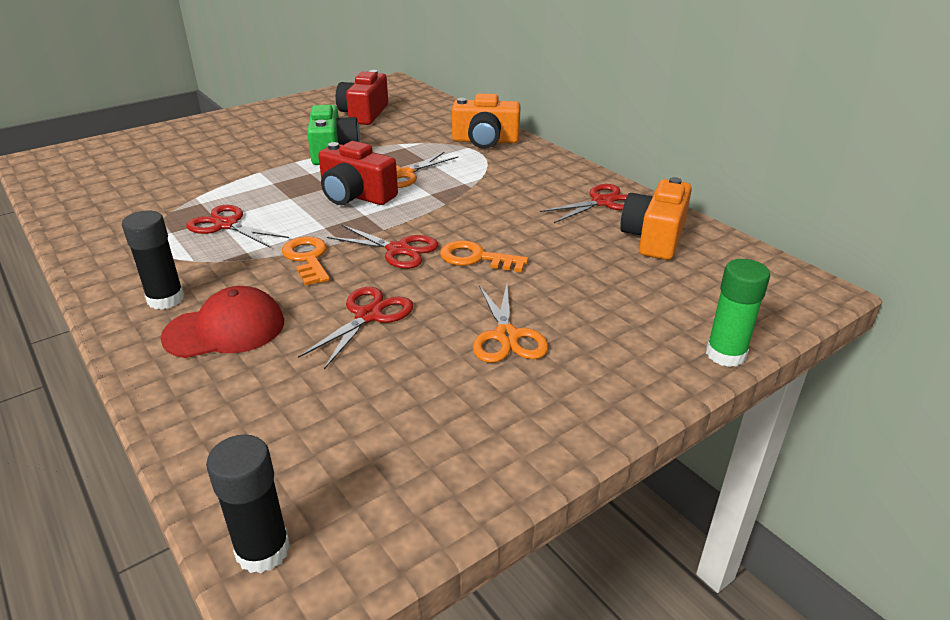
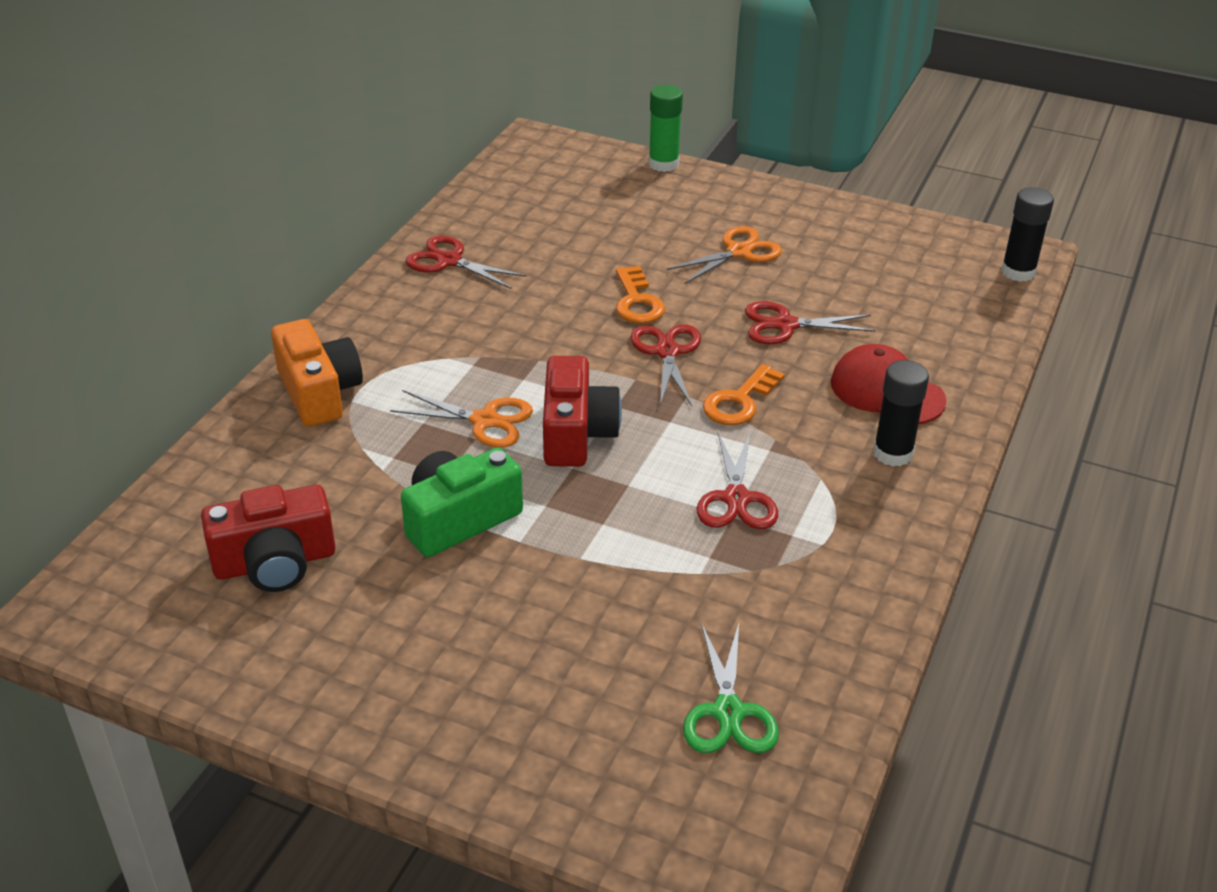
camera: 120 degrees left, 5 degrees up
orange camera [620,177,692,260] -> none
none -> green scissors [683,623,779,753]

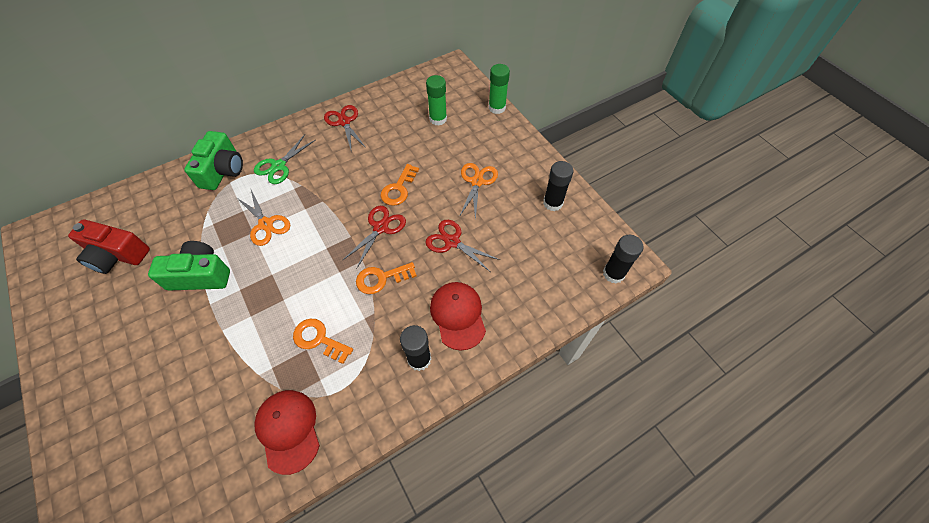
camera: 35 degrees right, 20 degrees up
orange camera [271,319,363,427] -> green camera [184,131,243,190]
red camera [543,356,622,467] -> none
orange scissors [667,226,782,284] -> orange scissors turned 75 degrees counterclockwise [459,163,498,221]
green scissors [683,623,779,753] -> green scissors moved to [254,135,315,184]
red scissors [697,433,778,529] -> orange key [293,319,353,364]
none -> red cap [254,390,320,475]
none -> green glue stick [426,75,447,126]
none -> black glue stick [543,161,574,211]

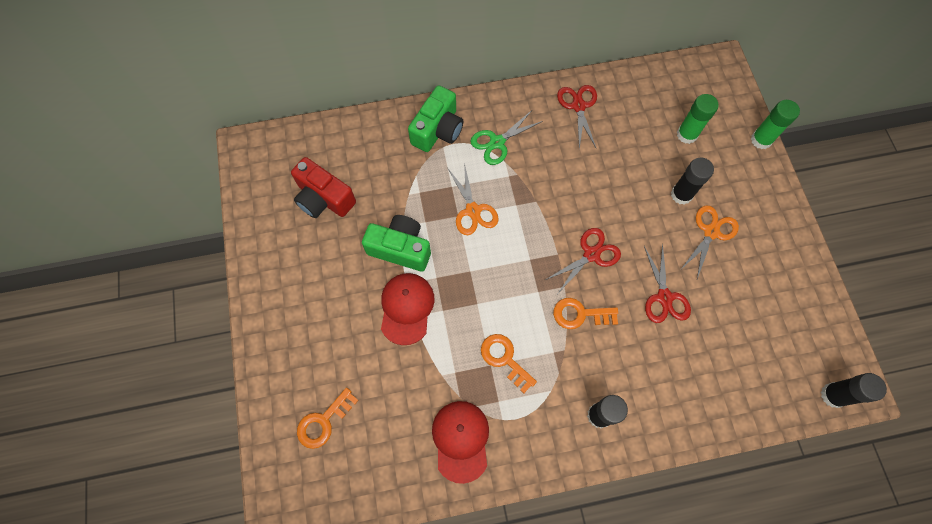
camera: 20 degrees right, 10 degrees up
orange key [380,164,419,206] -> orange key moved to [297,388,359,449]
red scissors [425,220,500,271] -> red scissors turned 150 degrees counterclockwise [644,243,691,323]
red cap [430,282,486,350] -> red cap moved to [381,273,434,345]
black glue stick [543,161,574,211] -> black glue stick moved to [671,158,714,204]

